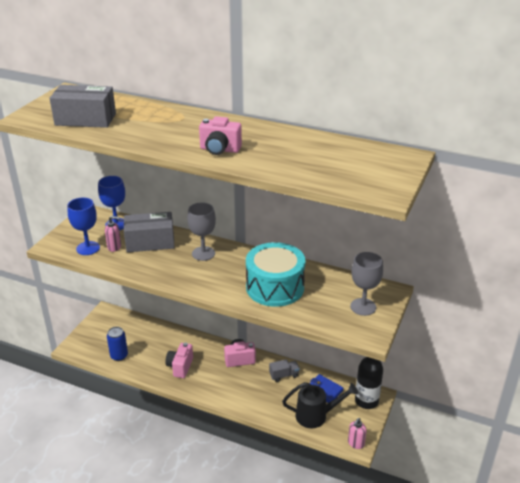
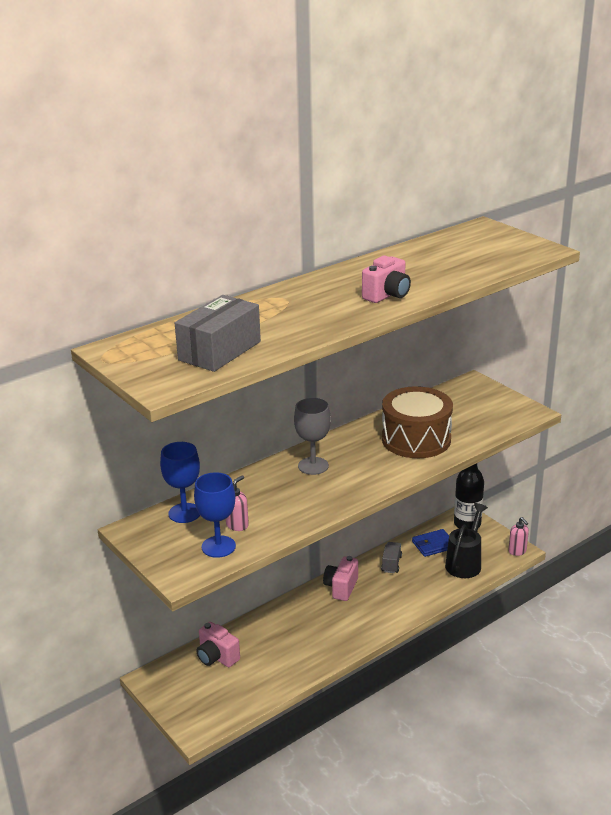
camera: 60 degrees left, 5 degrees down
blue can [107,327,128,361] -> none
grey box [124,212,175,252] -> none
pink camera [165,342,193,378] -> pink camera moved to [196,622,240,667]
turquoise drum [246,242,306,307] -> brown drum [382,386,453,458]
grey goblet [350,252,383,316] -> none

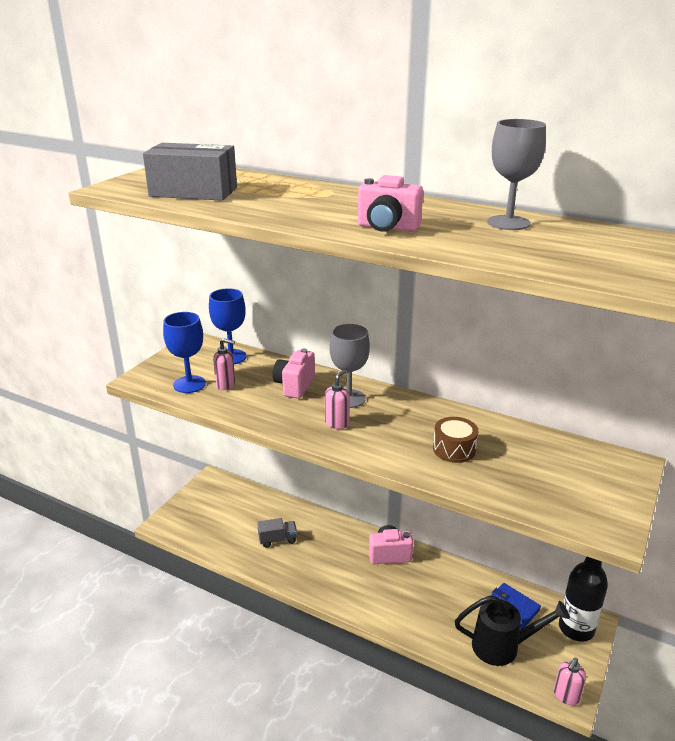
camera: 65 degrees right, 0 degrees up
pink camera [196,622,240,667] -> pink camera moved to [273,348,315,399]
grey truck [381,542,402,573] -> grey truck moved to [257,518,297,548]
brown drum [382,386,453,458] -> brown drum [433,417,478,463], size x0.49
none -> pink soap dispenser [325,370,350,429]
none -> grey goblet [487,119,546,230]

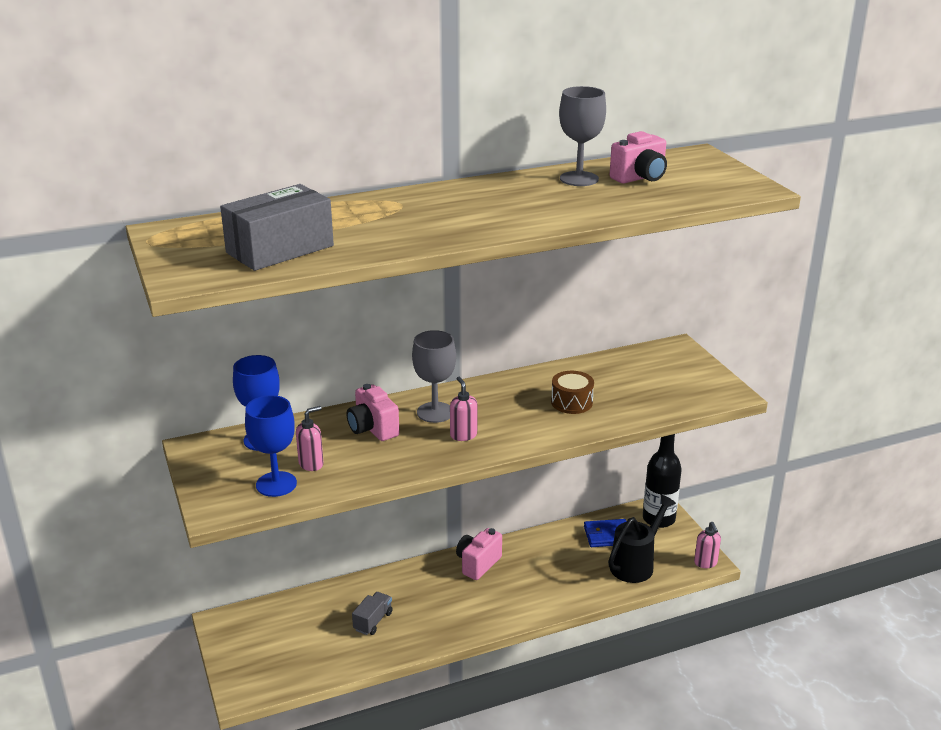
camera: 50 degrees left, 0 degrees up
pink camera [358,175,423,232] -> pink camera moved to [610,131,667,183]

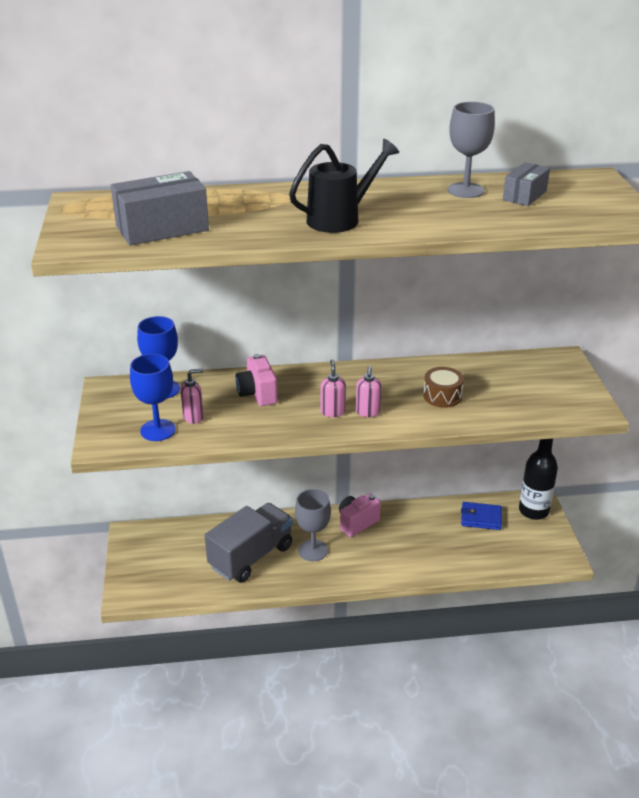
camera: 15 degrees right, 5 degrees up
grey truck [352,592,393,635] -> grey truck [205,503,293,583], size x2.20
grey goblet [412,330,456,423] -> grey goblet moved to [295,489,331,561]
black watering can [608,495,676,583] -> black watering can moved to [289,139,399,233]
pink camera [610,131,667,183] -> grey box [503,162,550,206]
pink soap dispenser [694,522,721,568] -> pink soap dispenser moved to [356,366,382,417]

